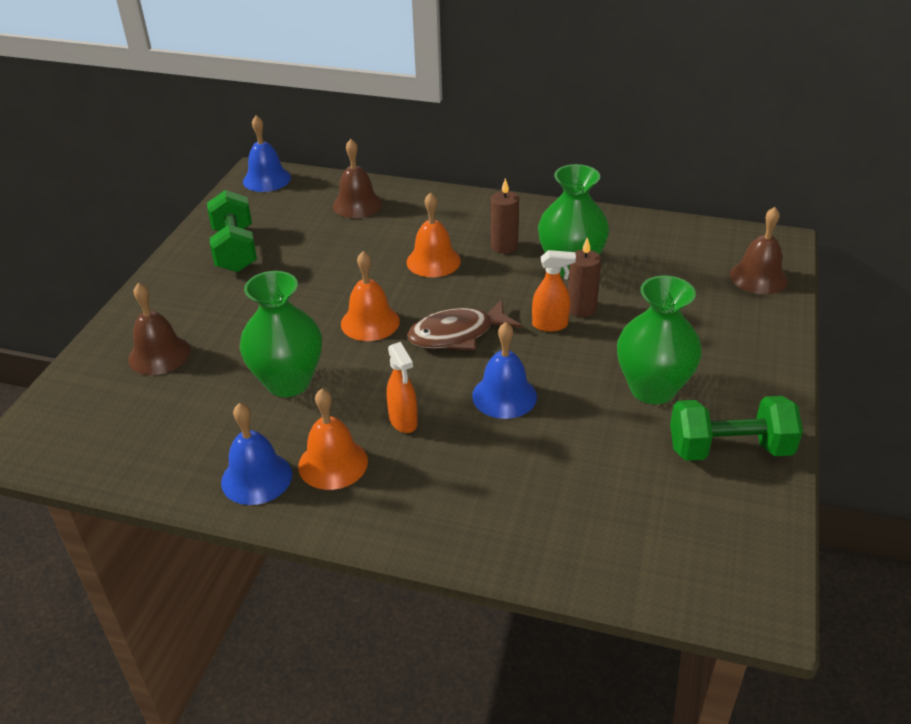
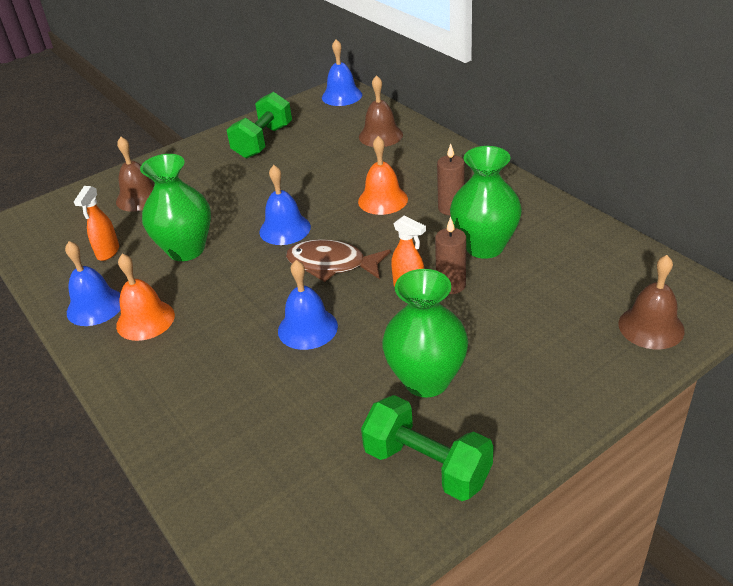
camera: 40 degrees right, 0 degrees up
orange bell [341,251,400,341] -> blue bell [259,165,311,245]
orange spray bottle [387,342,418,433] -> orange spray bottle moved to [74,186,119,261]

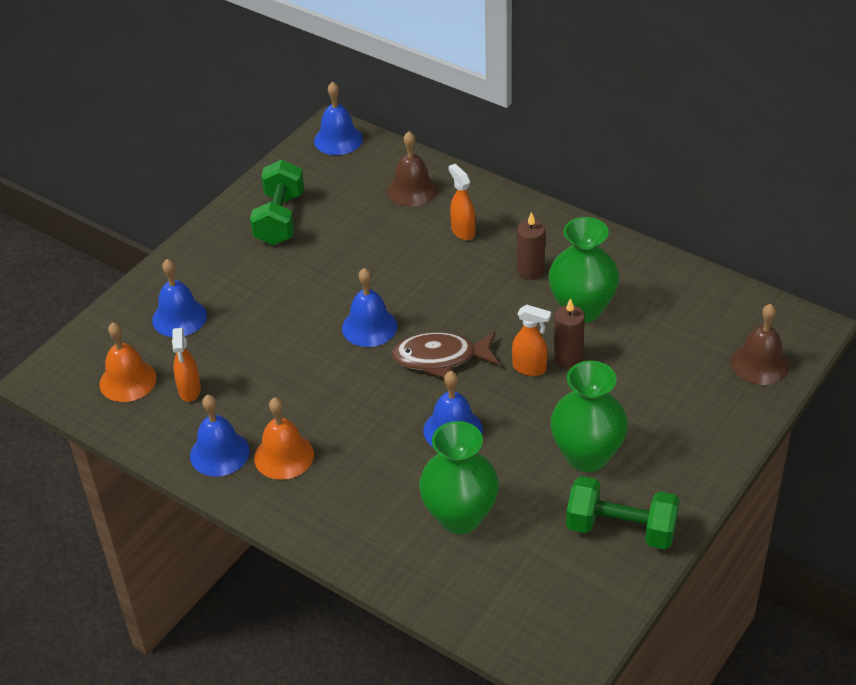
camera: 20 degrees left, 5 degrees up
brown bell [116,136,155,212] -> blue bell [152,259,207,337]
green vase [140,154,211,261] -> green vase moved to [419,421,499,534]
orange bell [358,136,408,215] -> orange bell moved to [99,322,157,402]
none -> orange spray bottle [449,164,475,240]

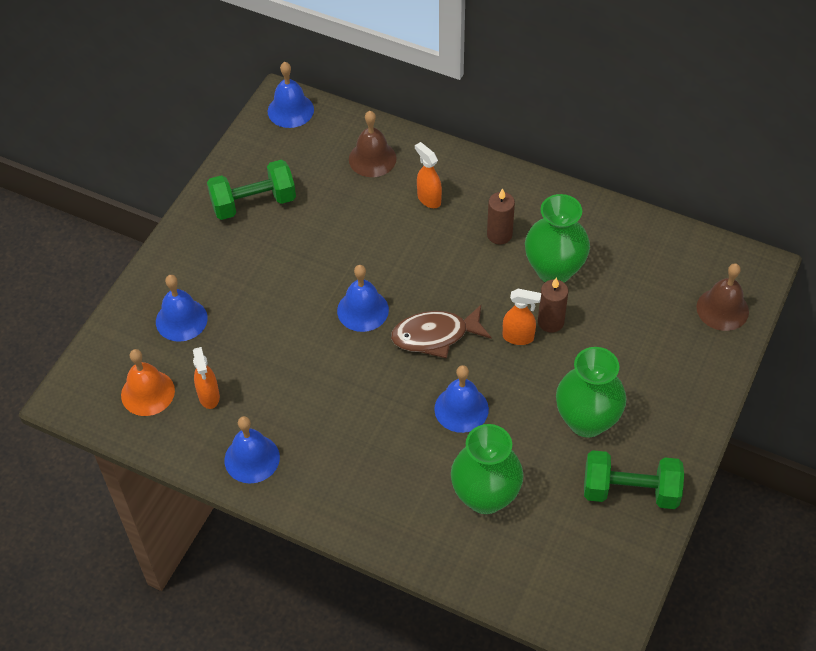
camera: 10 degrees left, 10 degrees up
green dumbbell [250,160,304,245] -> green dumbbell turned 75 degrees clockwise [207,160,296,220]
orange bell [254,397,314,480] -> none

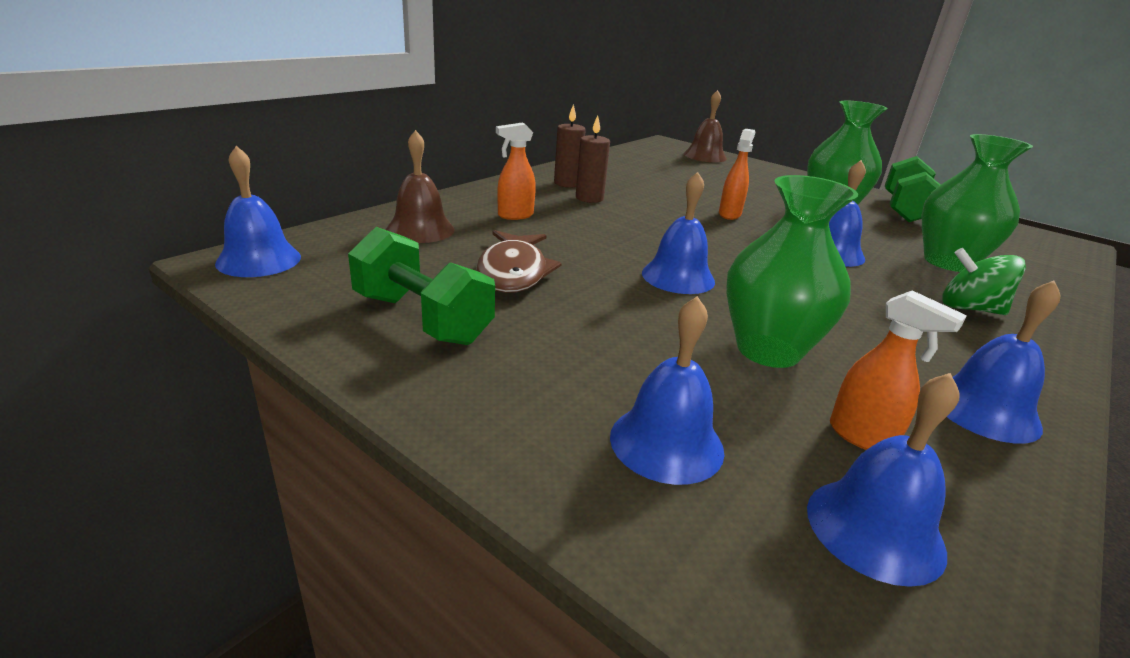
camera: 80 degrees left, 25 degrees down
orange bell [121,349,175,416] -> blue bell [807,373,960,587]
orange spray bottle [193,347,220,409] -> orange spray bottle turned 45 degrees clockwise [830,290,967,450]
green dumbbell [207,160,296,220] -> green dumbbell turned 45 degrees counterclockwise [348,227,495,345]
brown fish [391,305,492,358] -> brown fish moved to [476,230,562,293]
green vase [525,194,590,283] -> green vase moved to [726,175,858,368]
brown candle [538,278,568,333] -> brown candle moved to [554,104,586,188]
none -> green spinning top [942,248,1026,315]

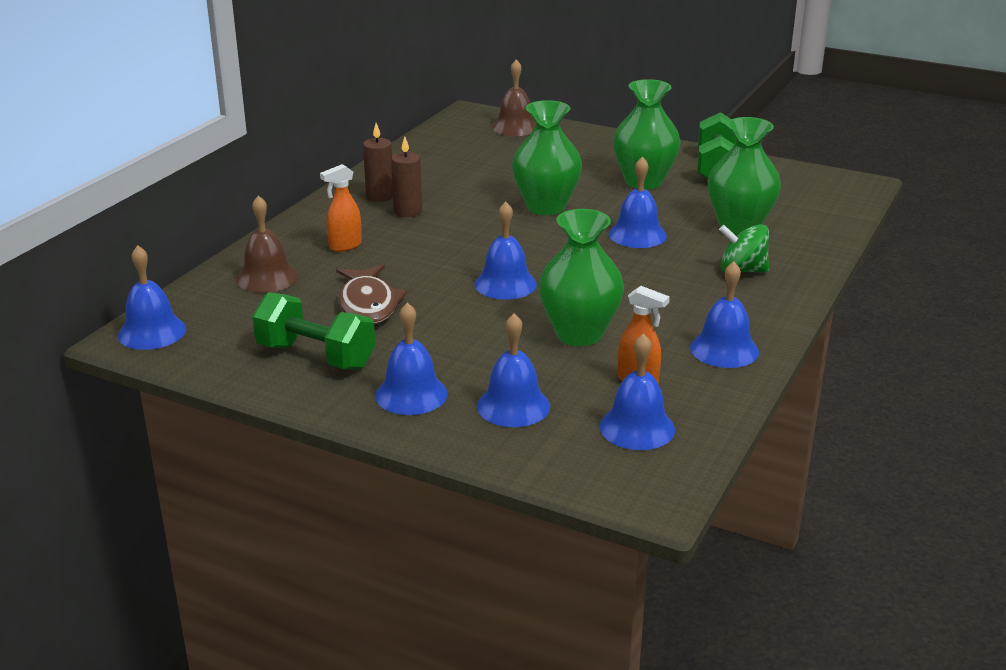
camera: 10 degrees left, 0 degrees up
orange spray bottle [719,129,755,220] -> green vase [512,100,582,215]
none -> blue bell [375,303,448,415]

